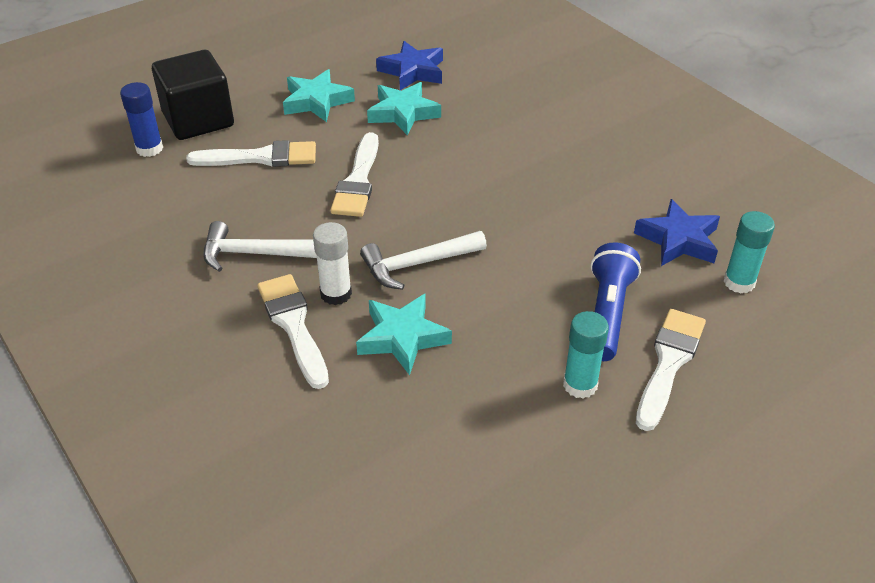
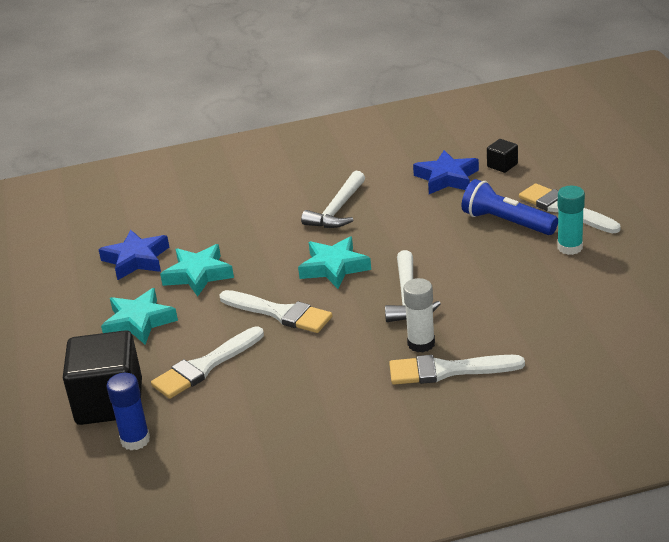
camera: 65 degrees left, 10 degrees down
white brush [186,140,316,167] -> white brush turned 150 degrees counterclockwise [151,327,264,399]
white hammer [203,221,317,272] -> white hammer moved to [301,171,365,228]
turquoise star [356,294,452,375] -> turquoise star moved to [298,236,371,289]
turquoise glue stick [723,211,775,293] -> black cube [487,139,518,173]

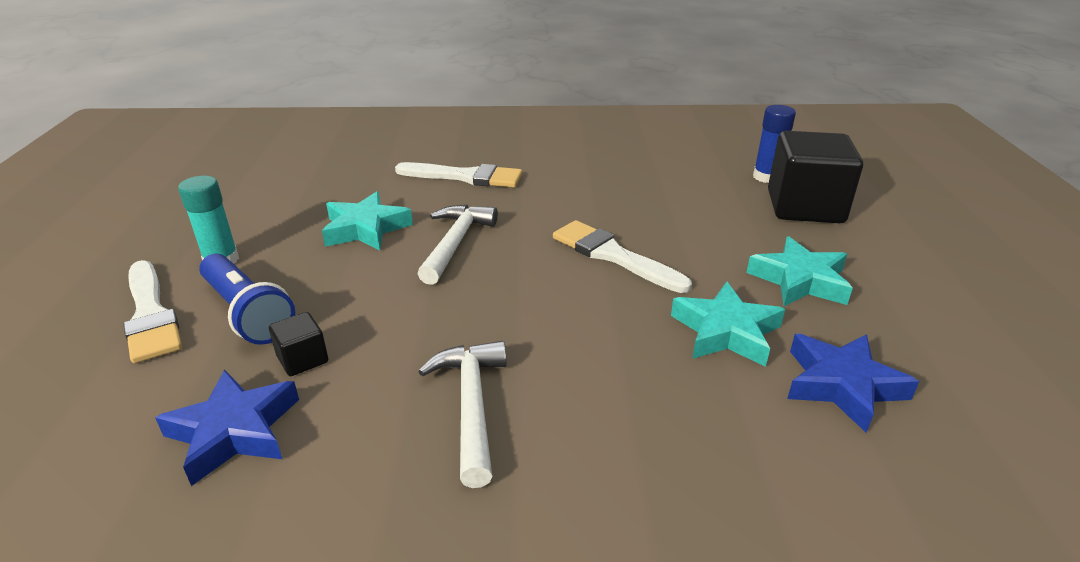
camera: 170 degrees left, 0 degrees up
white brush [151,327,264,399] -> none
turquoise star [298,236,371,289] -> turquoise star moved to [322,191,413,251]
white hammer [301,171,365,228] -> white hammer turned 45 degrees counterclockwise [418,341,507,488]
white glue stick [403,278,435,352] -> none
black cube [487,139,518,173] -> black cube moved to [269,312,328,376]

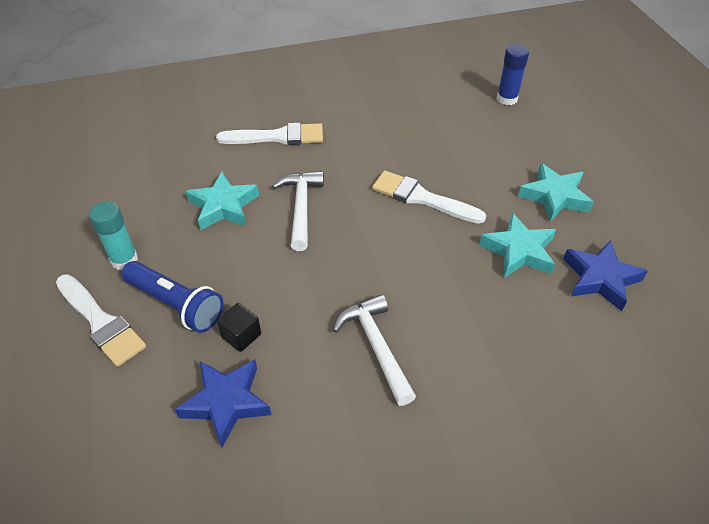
camera: 15 degrees left, 15 degrees up
black cube [768,131,863,223] -> none

